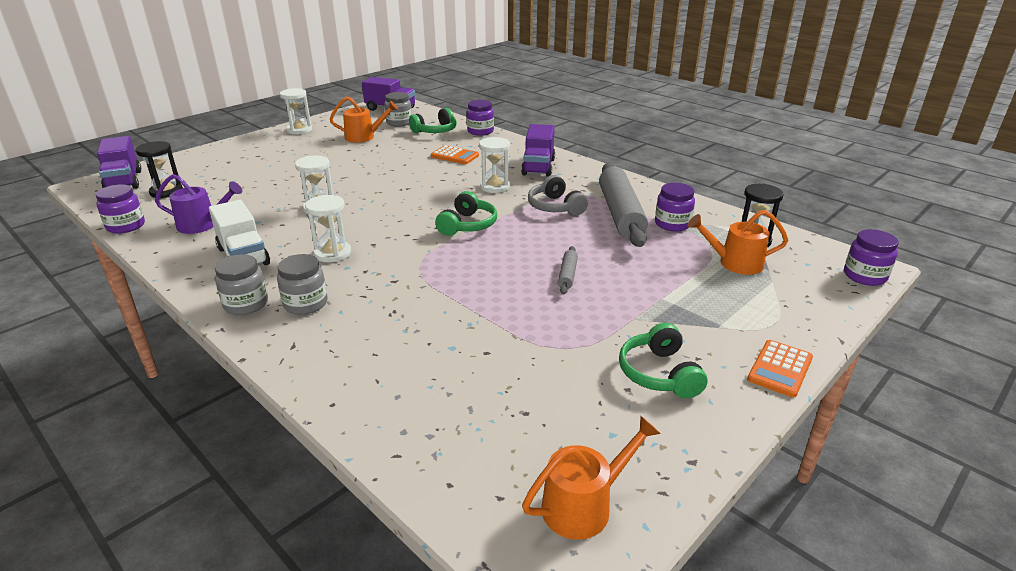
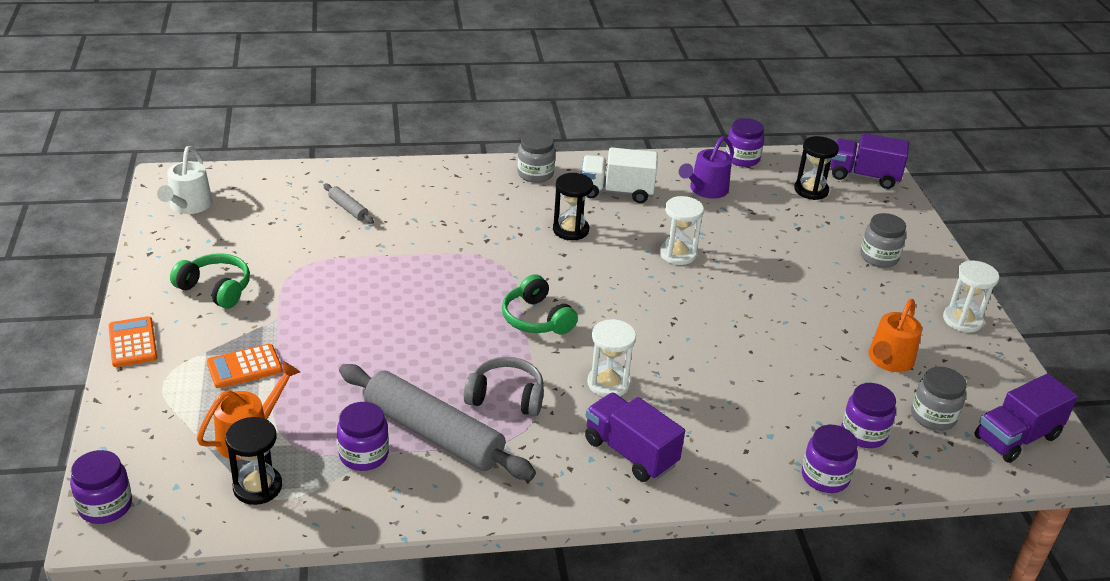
camera: 125 degrees right, 5 degrees up
grey jar [277,254,328,315] -> grey jar moved to [860,213,906,268]
white hourglass [305,195,351,262] -> black hourglass [553,173,593,240]
green headphones [409,108,457,133] -> purple jar [842,383,896,448]
orange calculator [431,145,479,164] -> orange calculator moved to [207,344,282,388]
orange watering can [522,416,661,540] -> white watering can [157,146,212,214]
grey rolling pin [558,246,578,294] -> grey rolling pin moved to [323,184,374,224]

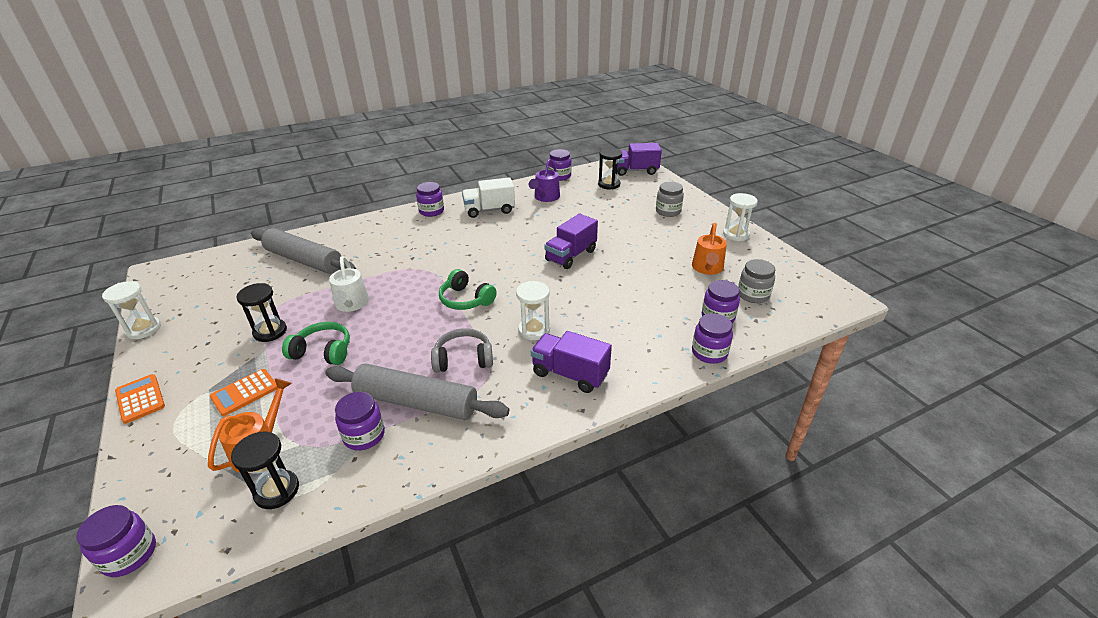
camera: 15 degrees left, 0 degrees up
white watering can [157,146,212,214] -> white watering can moved to [329,256,369,312]
green headphones [170,253,250,309] -> green headphones moved to [282,322,350,365]
grey rolling pin [323,184,374,224] -> grey rolling pin [251,228,356,274], size x2.33
grey jar [517,132,555,183] -> purple jar [416,182,444,217]
black hourglass [553,173,593,240] -> black hourglass moved to [236,283,287,342]
white hourglass [659,196,704,265] -> white hourglass moved to [102,281,161,339]
purple truck [974,374,1078,463] -> purple truck moved to [544,214,598,269]

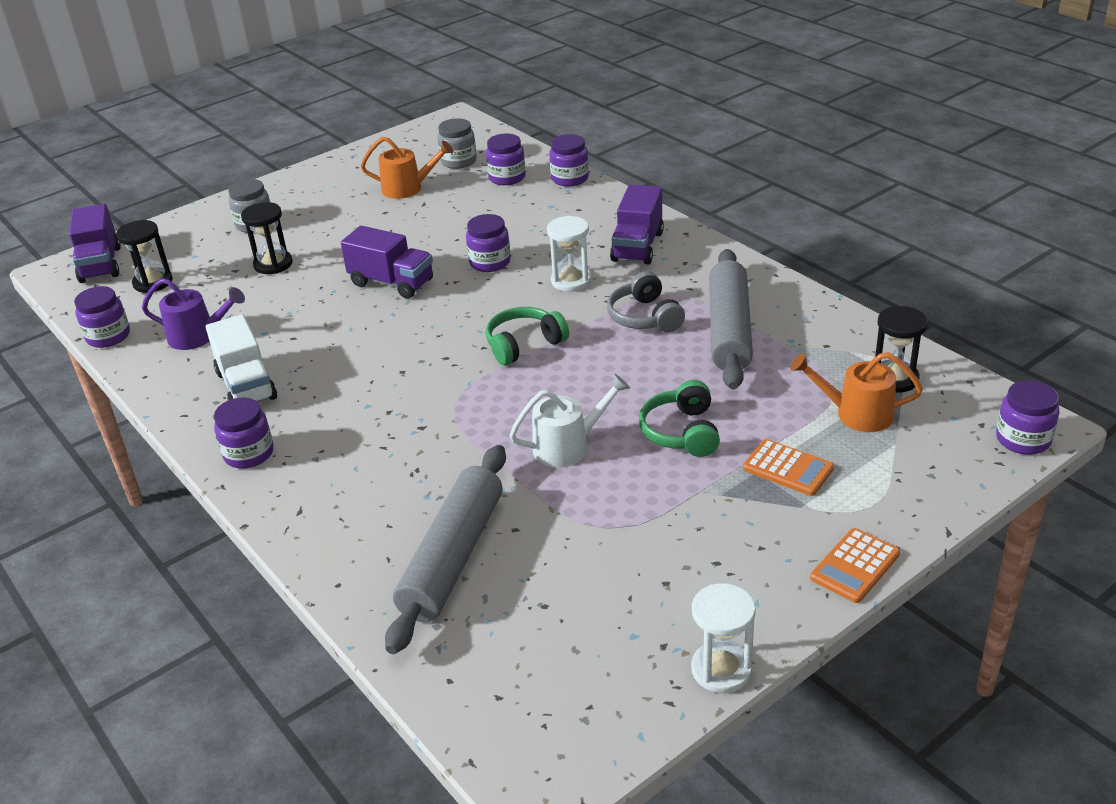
camera: 100 degrees left, 0 degrees up
black hourglass [236,283,287,342] -> black hourglass moved to [241,202,293,274]
purple jar [335,392,385,450] -> purple jar moved to [466,214,511,272]
green headphones [439,269,497,310] -> green headphones turned 150 degrees counterclockwise [486,307,569,365]
white hourglass [723,193,758,241] -> none

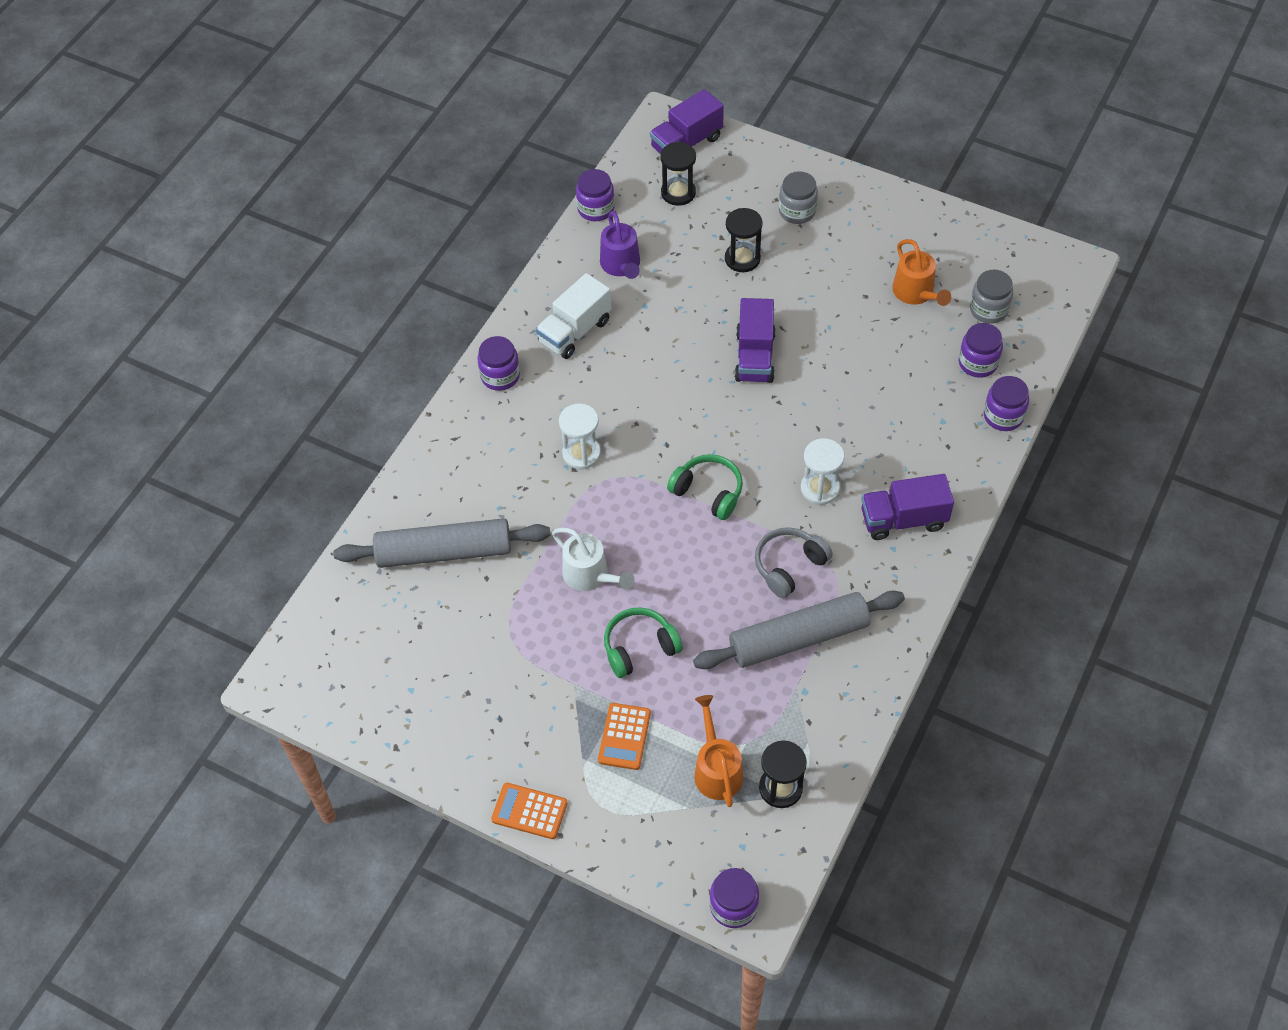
camera: 65 degrees right, 20 degrees up
purple jar [466,214,511,272] -> none
white hourglass [691,583,756,693] -> white hourglass moved to [559,403,601,469]

